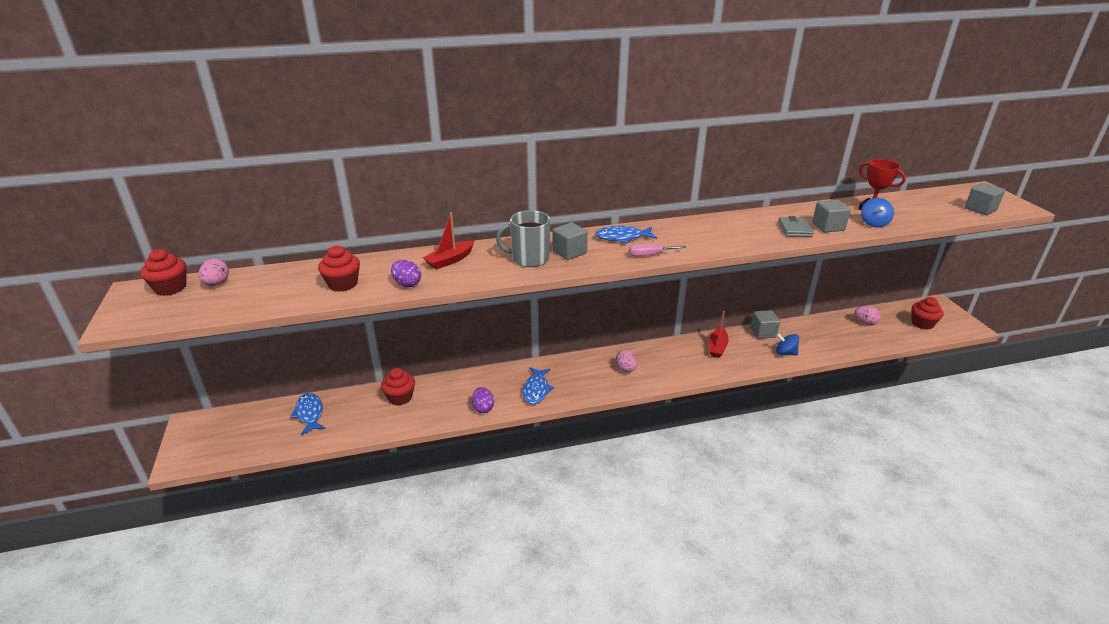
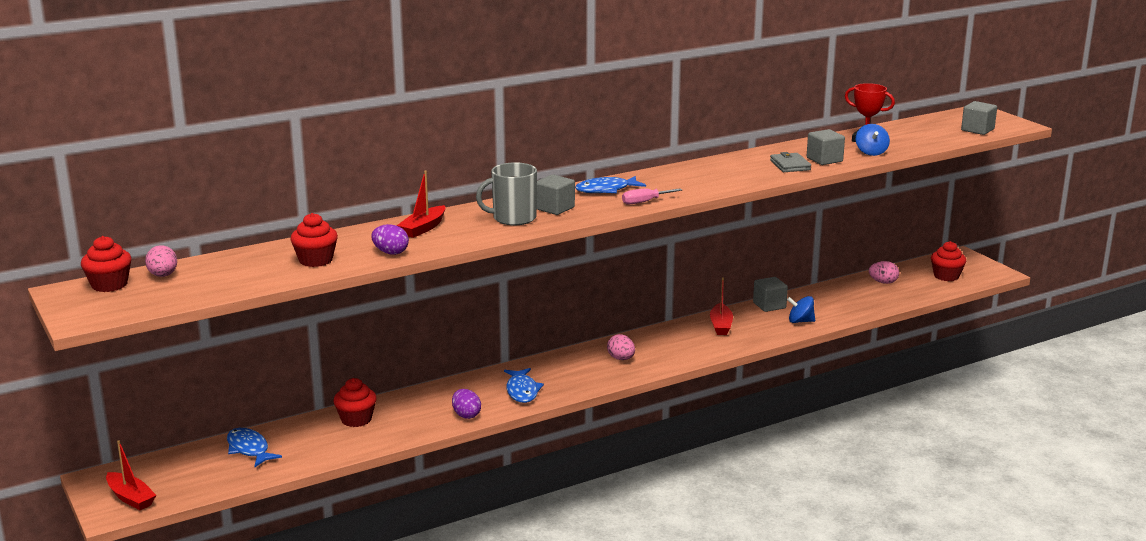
camera: 15 degrees left, 10 degrees down
none -> red boat [106,440,157,510]

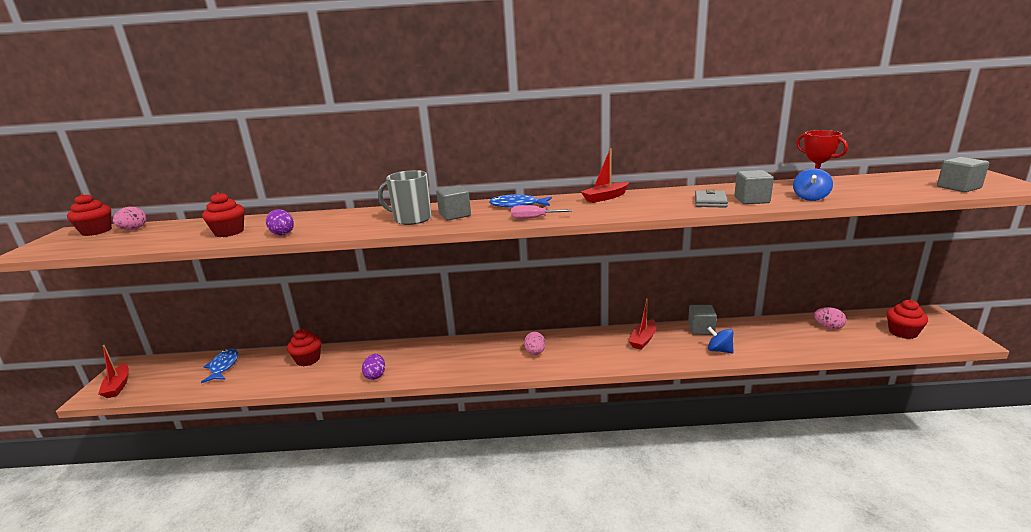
camera: 30 degrees right, 0 degrees up
red boat [397,171,446,238] -> red boat moved to [581,148,629,203]
blue fish [504,368,544,403] -> none

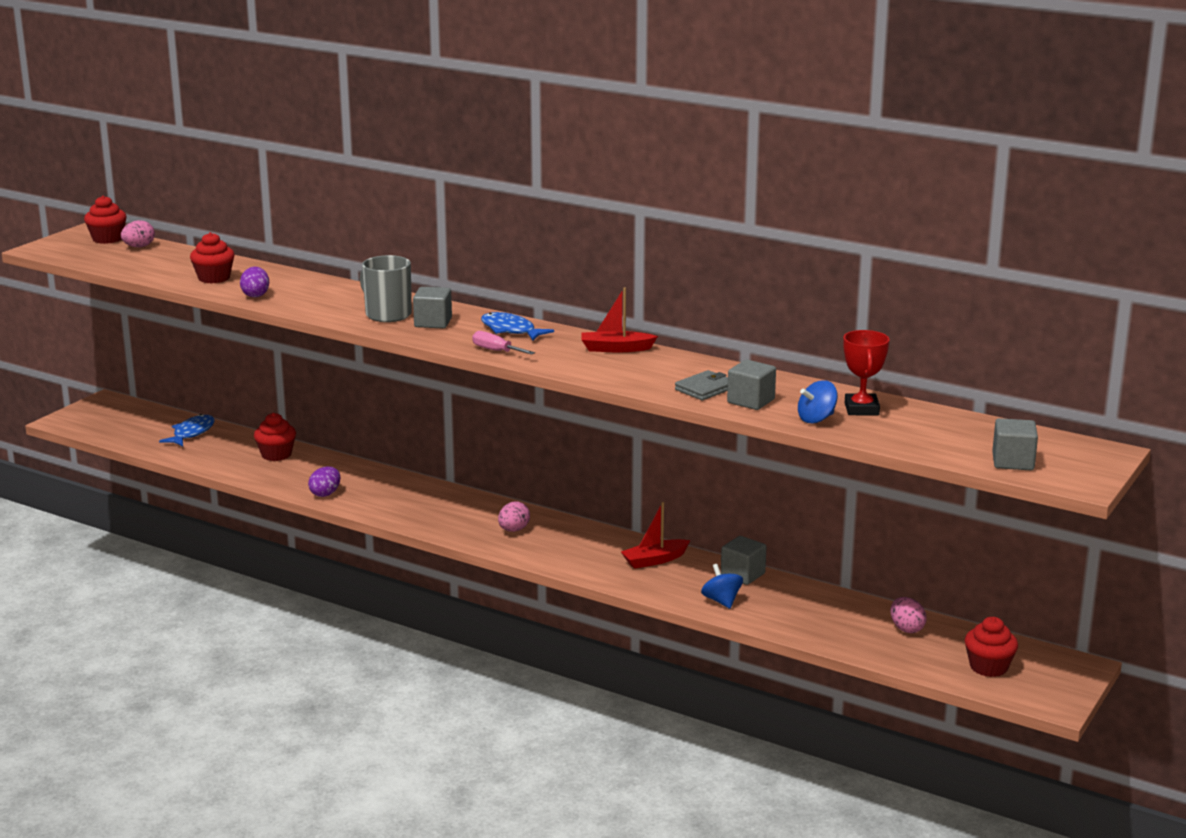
camera: 30 degrees right, 0 degrees up
red boat [98,345,129,398] -> none

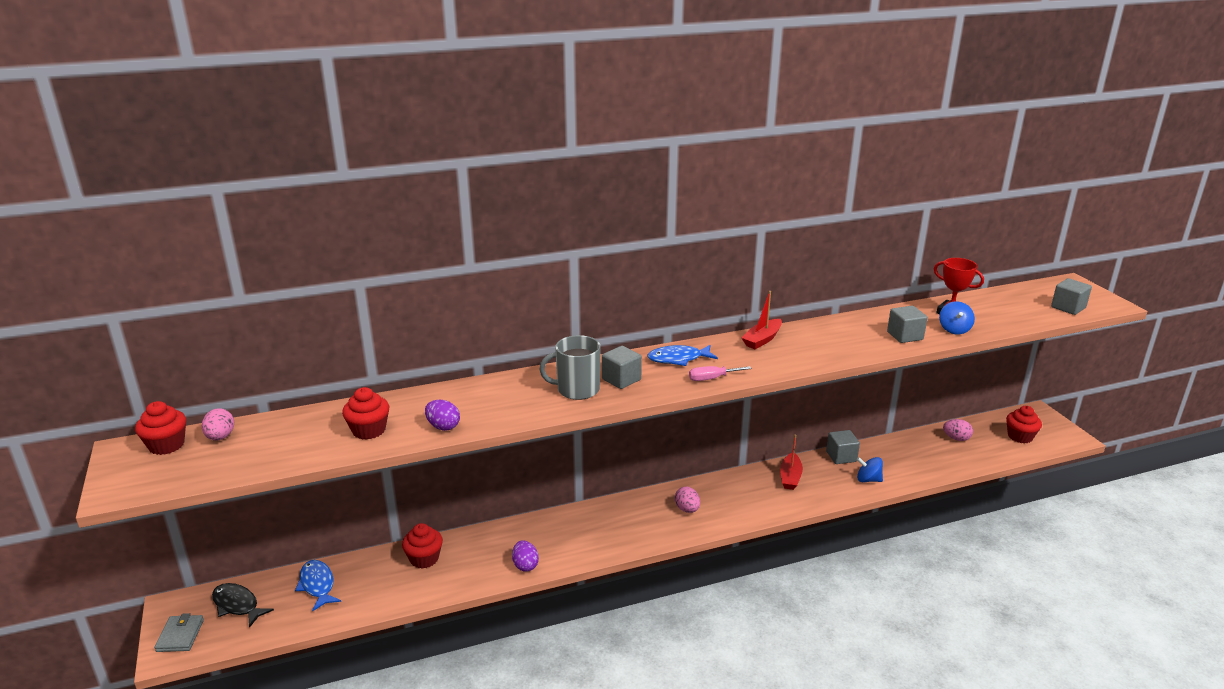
camera: 50 degrees left, 5 degrees up
grey wallet [675,370,728,400] -> grey wallet moved to [154,613,204,652]
none -> black fish [212,583,274,628]

